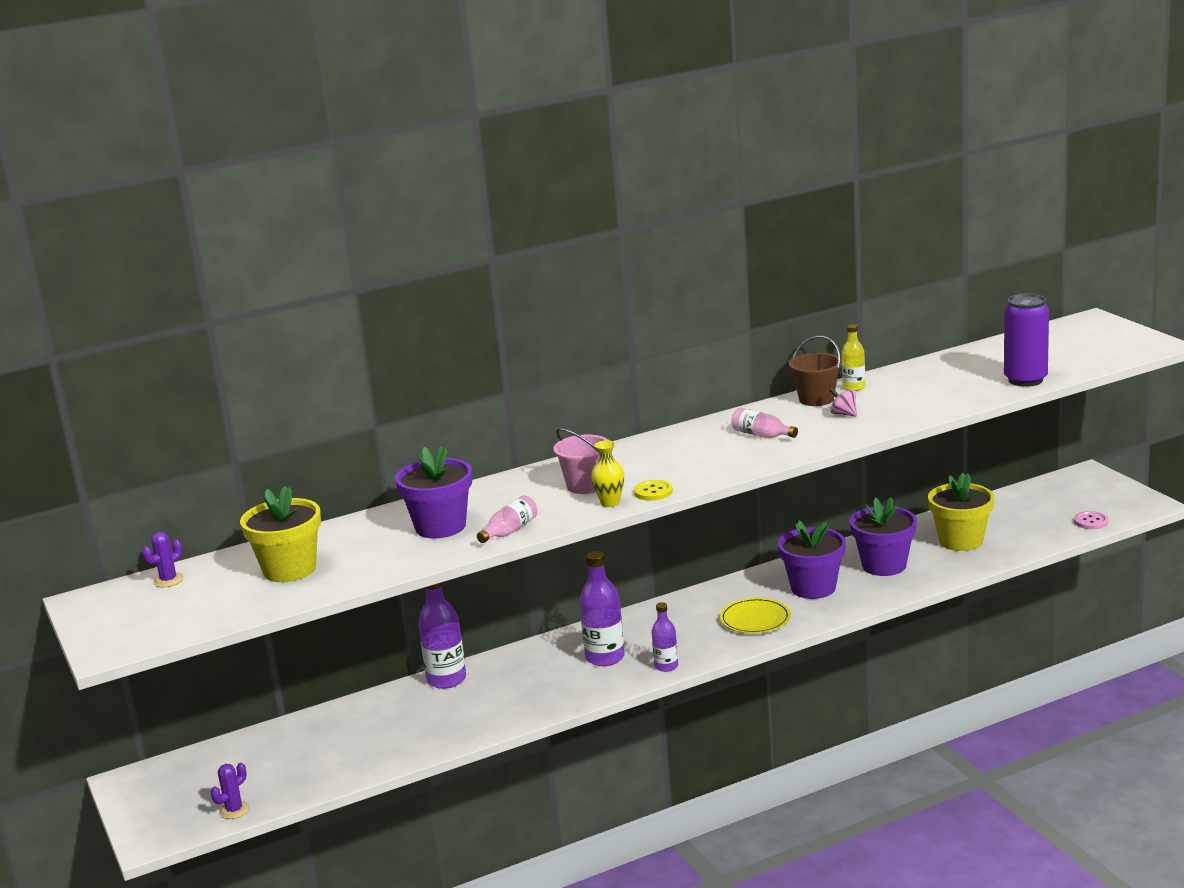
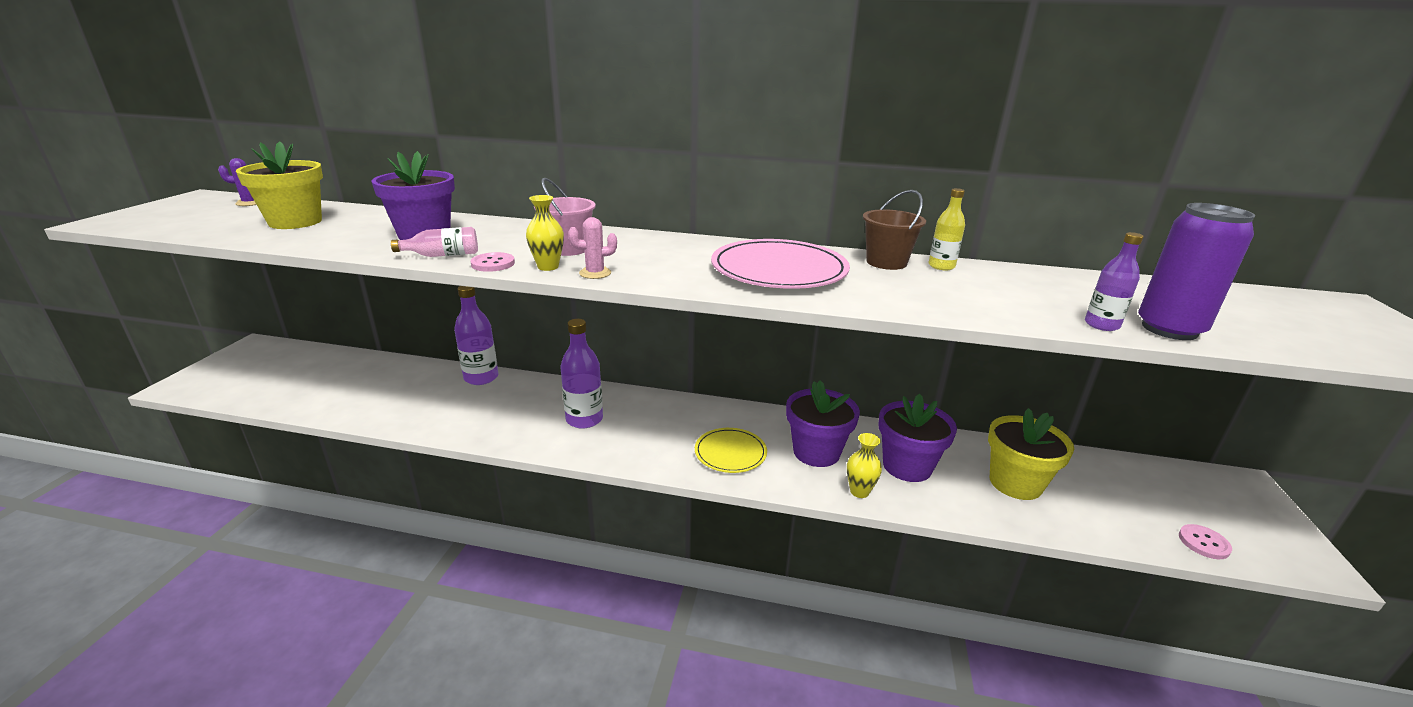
camera: 35 degrees right, 5 degrees up
purple cactus [211,763,249,819] -> none
yellow button [634,480,673,501] -> pink cactus [568,217,617,279]
purple bottle [652,602,678,672] -> purple bottle moved to [1085,232,1144,331]
pink bottle [732,408,798,438] -> pink plate [711,239,850,289]
pink spinning top [829,388,857,417] -> none
none -> pink button [470,252,515,272]
none -> yellow vase [847,433,882,498]

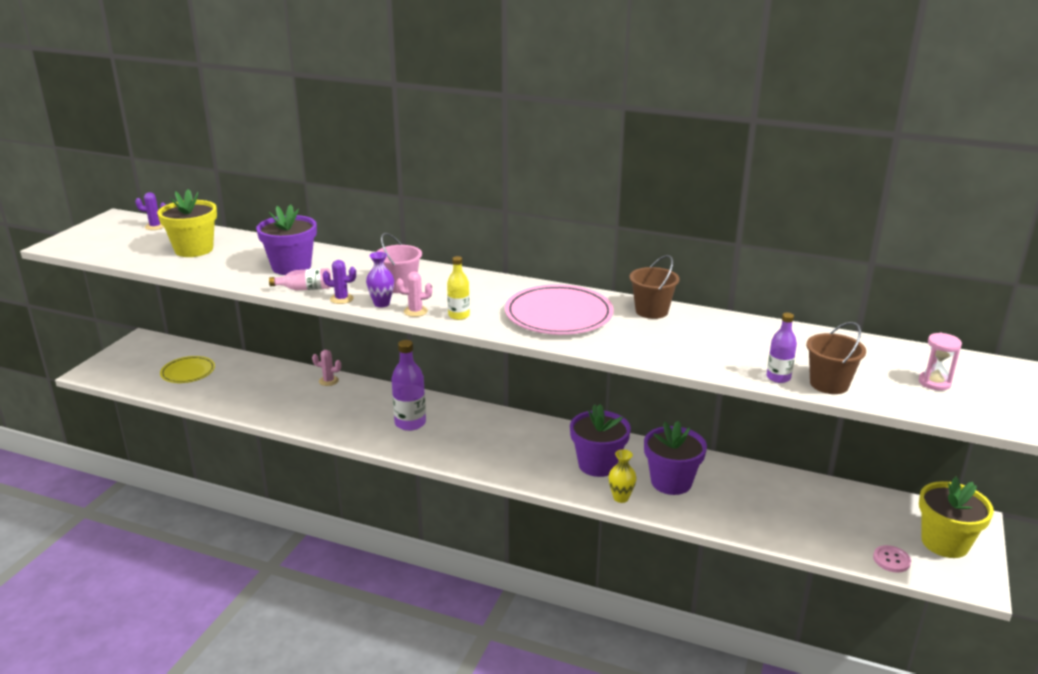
camera: 10 degrees right, 0 degrees up
purple bottle [454,286,498,385] -> pink cactus [312,350,341,386]
pink button [470,252,515,272] -> purple cactus [322,260,356,304]
yellow vase [526,195,564,271] -> purple vase [366,252,394,307]
yellow plate [695,428,767,473] -> yellow plate moved to [160,356,215,383]
yellow bottle [928,188,965,270] -> yellow bottle moved to [447,256,470,320]
yellow flower pot [988,408,1074,500] -> yellow flower pot moved to [919,477,994,558]
purple can [1138,203,1255,340] -> brown bucket [806,322,866,394]
none -> pink hourglass [919,333,962,391]

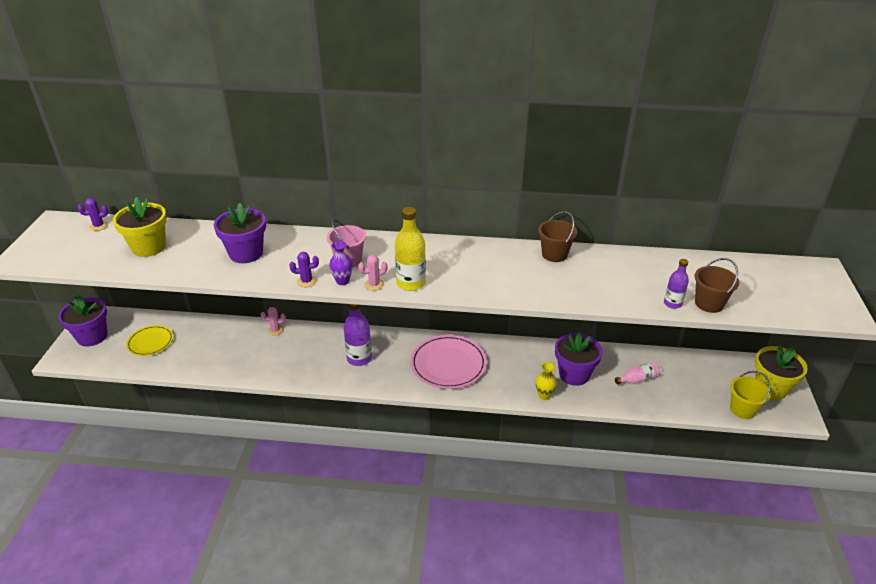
camera: 15 degrees left, 10 degrees up
pink bottle [269,268,331,290] -> pink bottle moved to [615,362,659,385]
yellow bottle [447,256,470,320] -> yellow bottle [395,207,426,291], size x1.68
pink plate [505,284,614,335] -> pink plate moved to [410,335,487,389]
purple flower pot [570,404,631,477] -> purple flower pot moved to [58,295,108,347]
pink button [873,545,911,573] -> yellow bucket [730,371,771,419]
pink hourglass [919,333,962,391] -> none

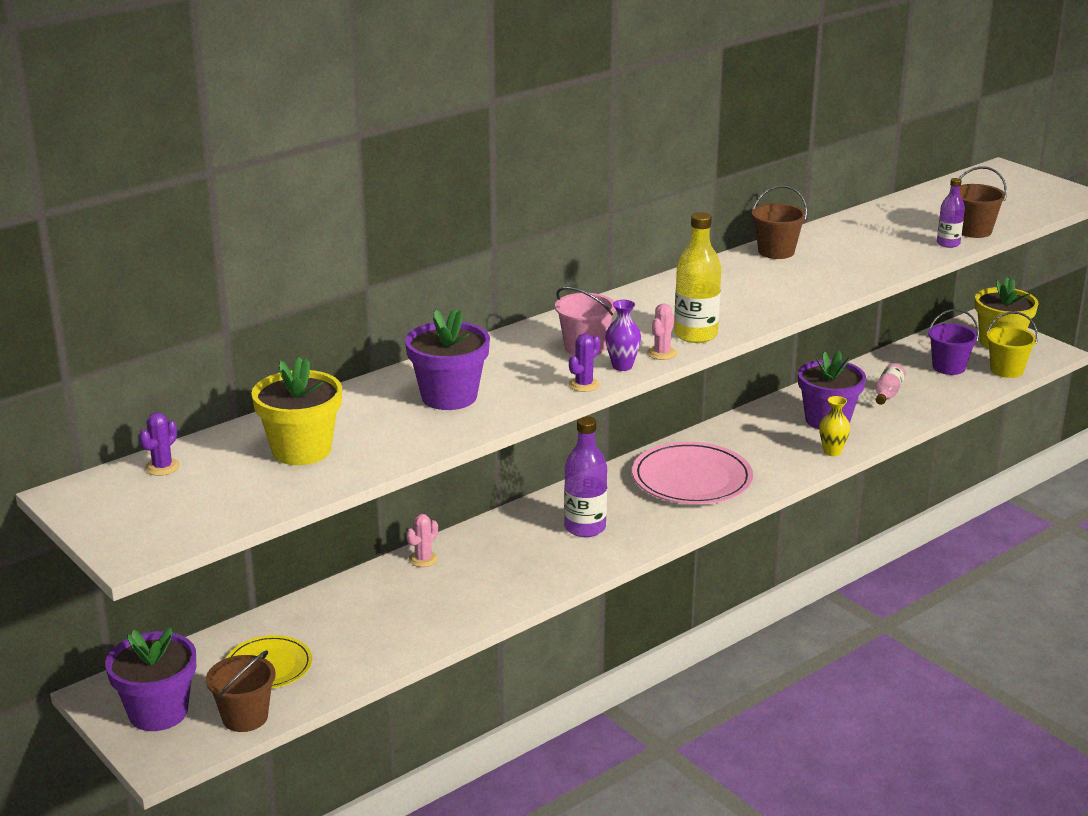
camera: 45 degrees left, 10 degrees down
none -> brown bucket [206,650,276,732]
none -> purple bucket [928,309,979,375]

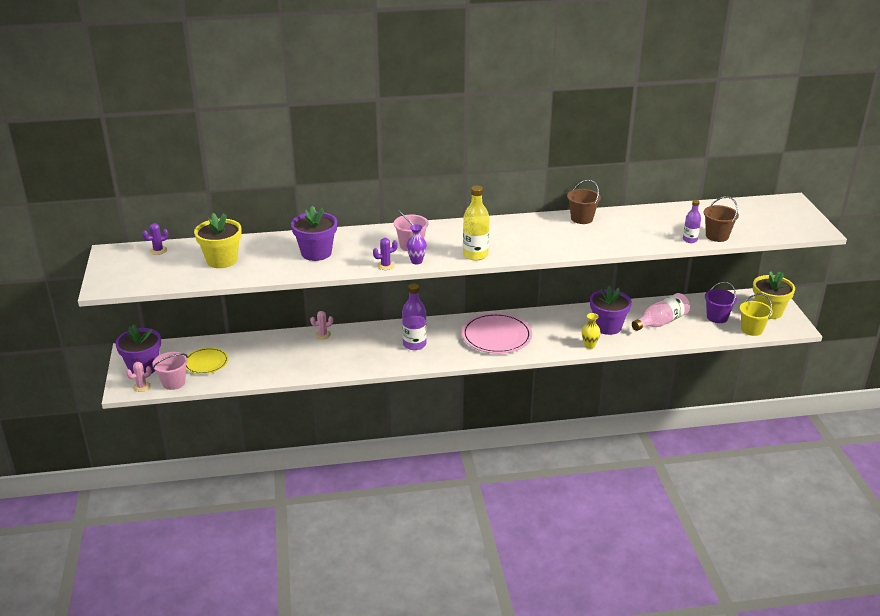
camera: 30 degrees right, 5 degrees up
brown bucket [206,650,276,732] -> pink bucket [152,352,188,390]
pink cactus [647,303,677,360] -> pink cactus moved to [126,362,152,392]
pink bottle [876,363,906,405] -> pink bottle [632,293,690,331], size x1.68

